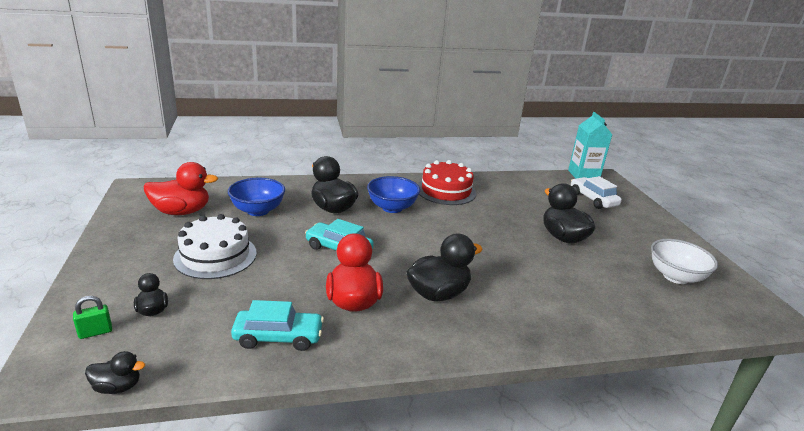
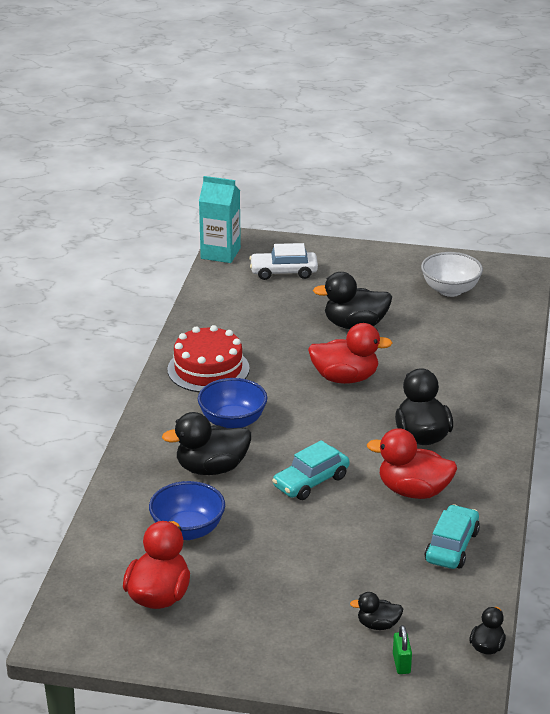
camera: 65 degrees left, 5 degrees up
white cake [173,214,257,279] -> none
none -> red duck [308,323,392,384]

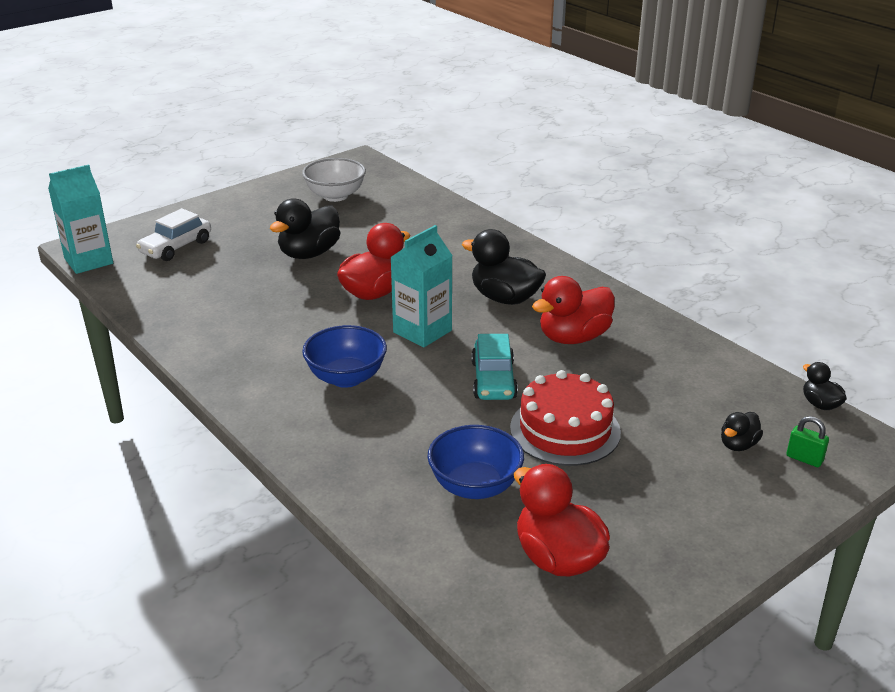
camera: 50 degrees left, 0 degrees up
black duck [162,412,251,475] -> none
red cake [167,325,250,392] -> red cake moved to [510,370,621,466]
turquoise car [425,504,480,569] -> none
none -> turquoise carton [390,225,453,348]

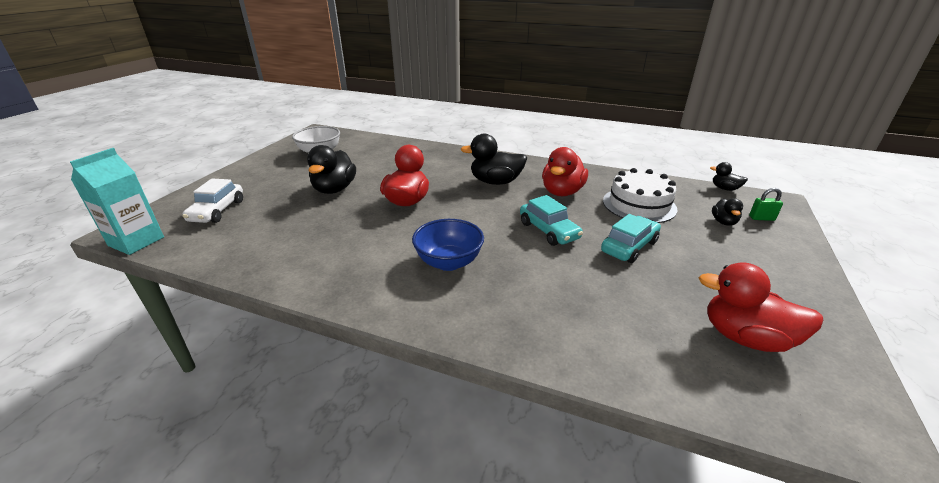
camera: 30 degrees left, 0 degrees up
turquoise carton [390,225,453,348] -> none
blue bowl [428,425,524,499] -> none
red cake [510,370,621,466] -> turquoise car [601,214,661,263]
none -> white cake [603,168,677,223]

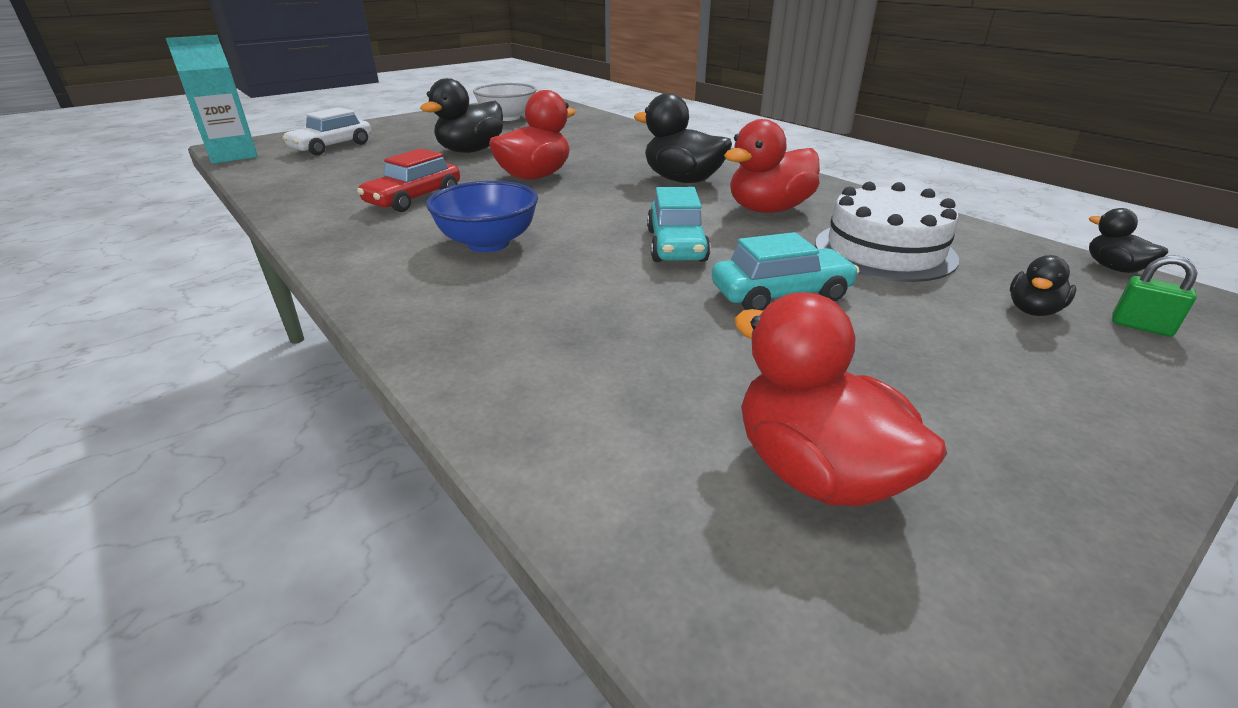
camera: 30 degrees right, 0 degrees up
none -> red car [357,148,460,212]

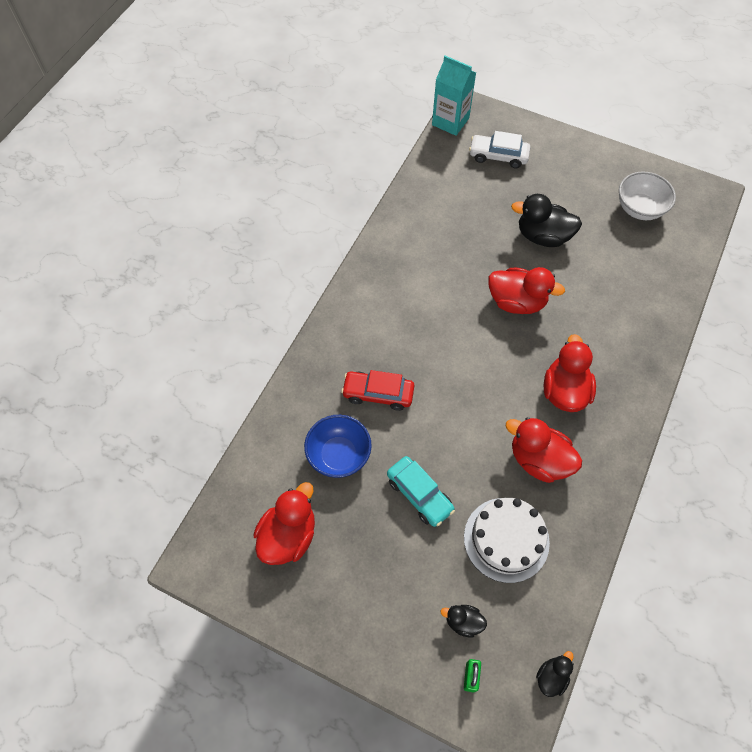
camera: 65 degrees right, 30 degrees up
red car [357,148,460,212] -> red car moved to [341,370,414,411]
blue bowl [426,181,538,252] -> blue bowl moved to [304,415,372,478]
black duck [634,93,732,183] -> red duck [544,334,596,412]
turquoise car [647,187,711,262] -> none

